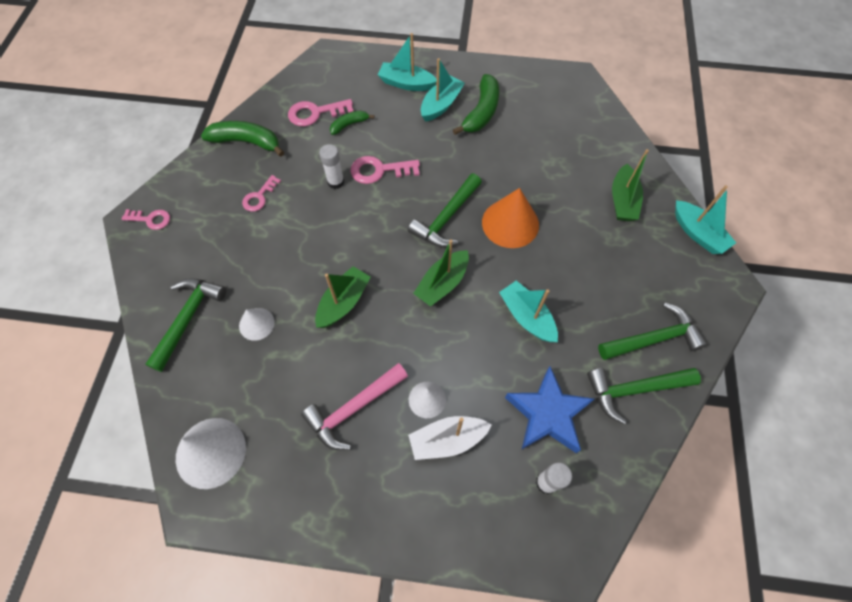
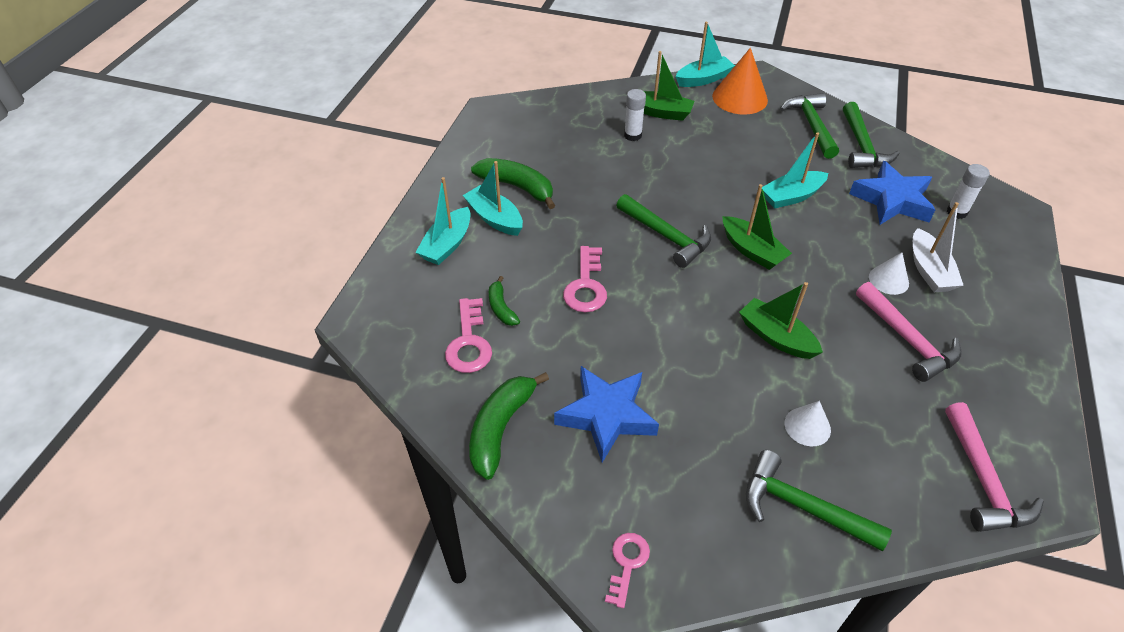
camera: 80 degrees left, 15 degrees down
white cone [176,418,246,489] -> pink hammer [945,402,1044,532]
pink key [242,175,281,212] -> blue star [554,366,659,462]
white glue stick [319,144,344,189] -> white glue stick moved to [624,89,646,141]
orange cone [482,188,539,248] -> orange cone moved to [712,48,768,115]

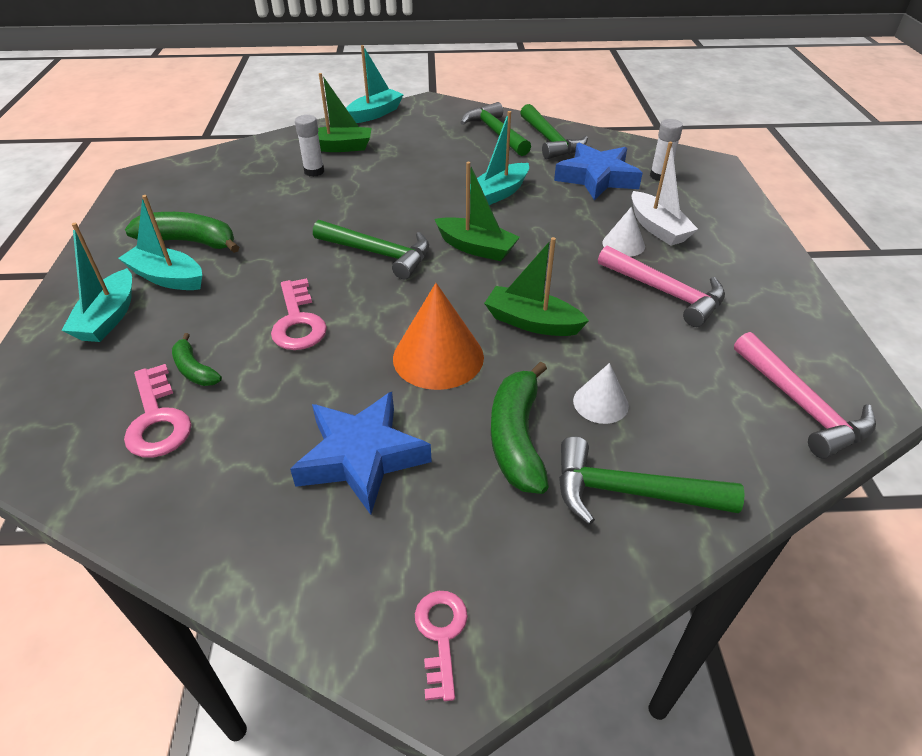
camera: 20 degrees left, 5 degrees down
green banana [469,372,549,480] -> green banana moved to [491,361,549,494]
orange cone [712,48,768,115] -> orange cone moved to [393,283,484,390]

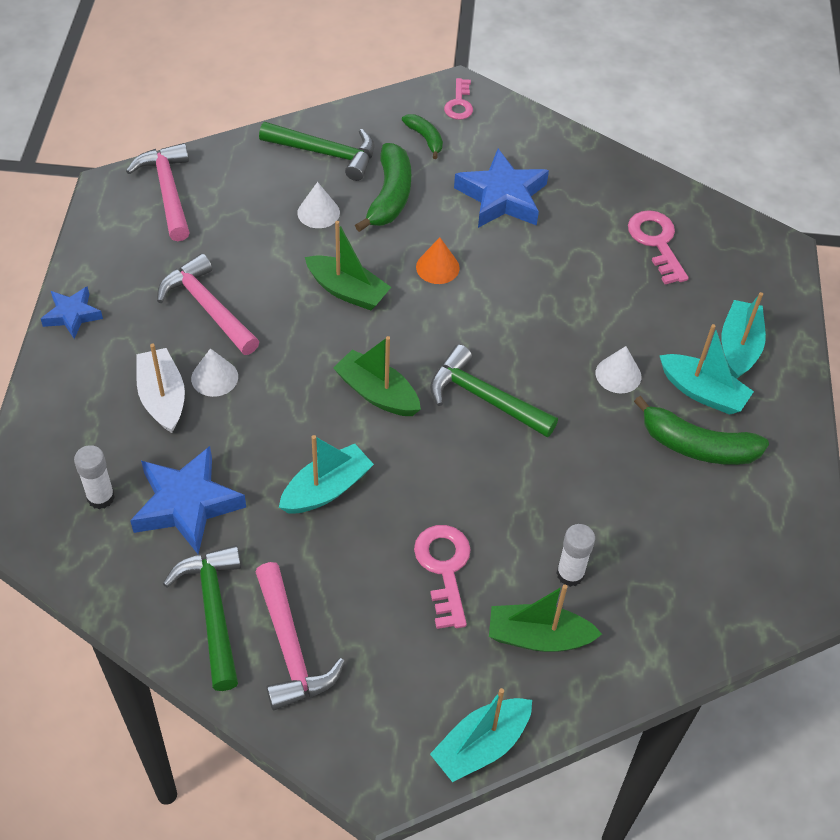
camera: 175 degrees left, 10 degrees up
green banana [172,333,222,386] -> green banana moved to [402,114,443,159]
pink key [271,278,327,350] -> pink key moved to [414,525,471,629]
orange cone [393,283,484,390] -> orange cone [416,237,460,284], size x0.56
green hammer [460,102,531,156] -> pink hammer [255,562,345,710]
none -> blue star [41,286,103,339]
none -> white cone [596,346,641,393]

